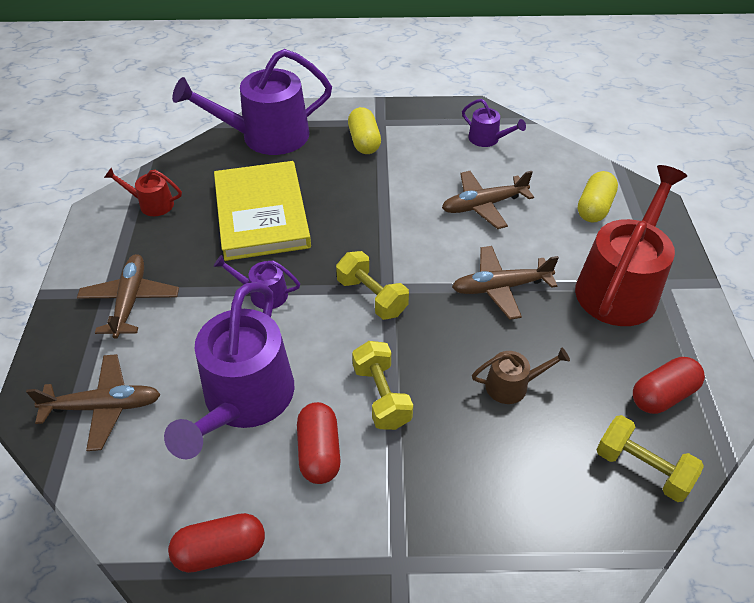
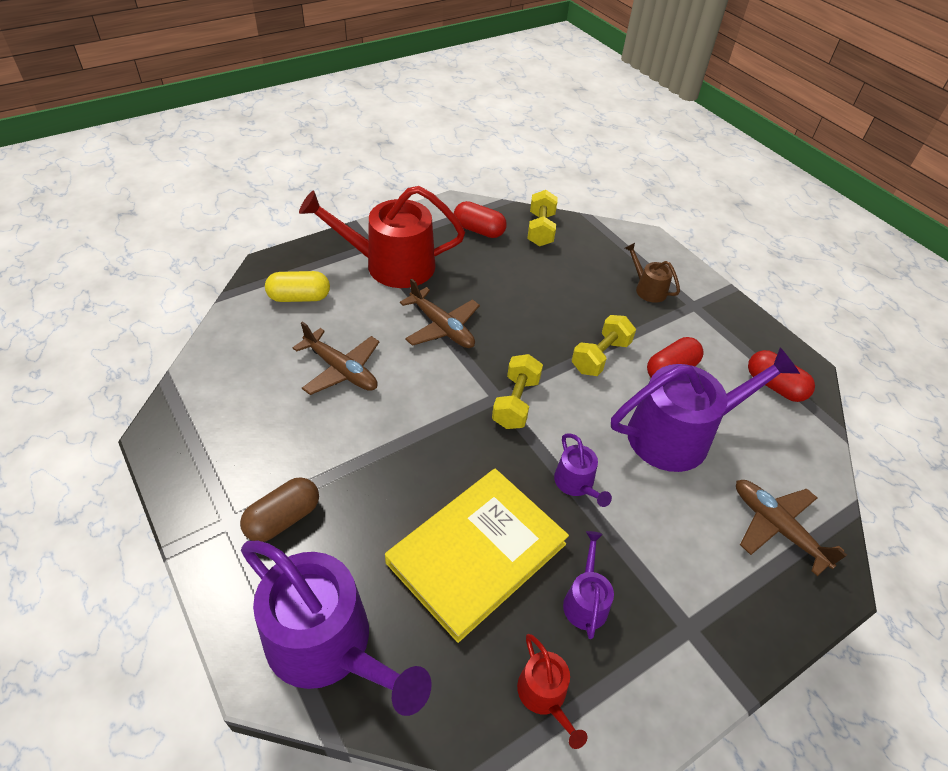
camera: 125 degrees left, 0 degrees up
brown plane [77,254,179,339] -> none
yellow capsule [348,107,381,154] -> brown capsule [240,477,319,542]
purple watering can [462,99,526,147] -> purple watering can moved to [563,531,614,639]
brown watering can [472,347,570,404] -> brown watering can moved to [625,243,680,303]

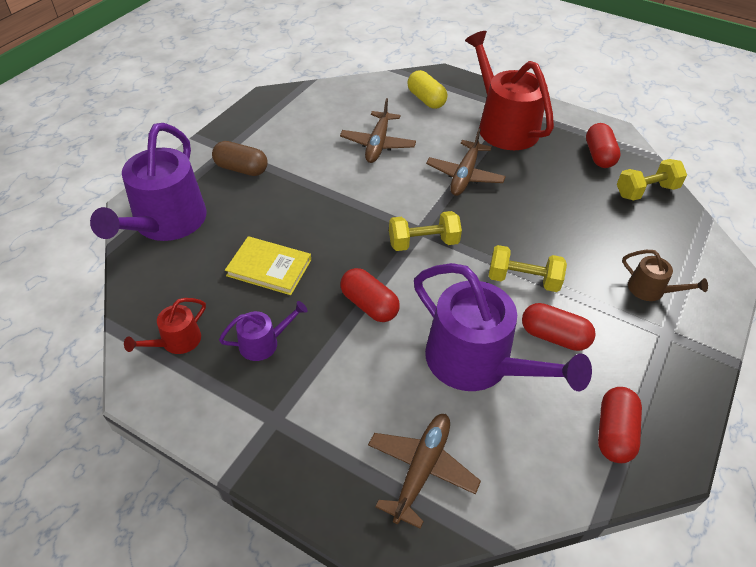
camera: 65 degrees right, 0 degrees up
yellow book [385,469,569,643] -> yellow book [225,236,311,295], size x0.59
purple watering can [554,434,612,507] -> red capsule [340,268,400,322]
brown watering can [625,243,680,303] -> brown watering can turned 105 degrees clockwise [622,250,708,301]

